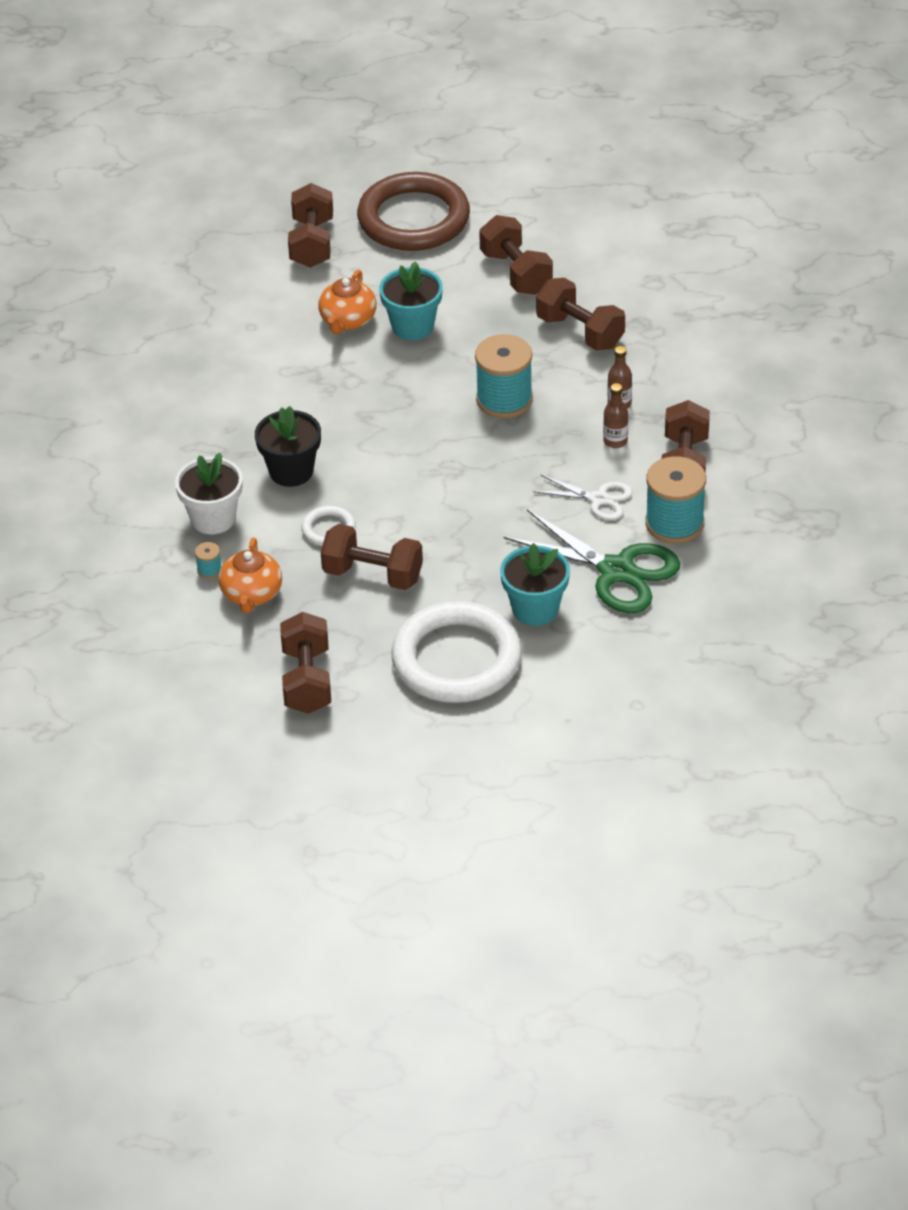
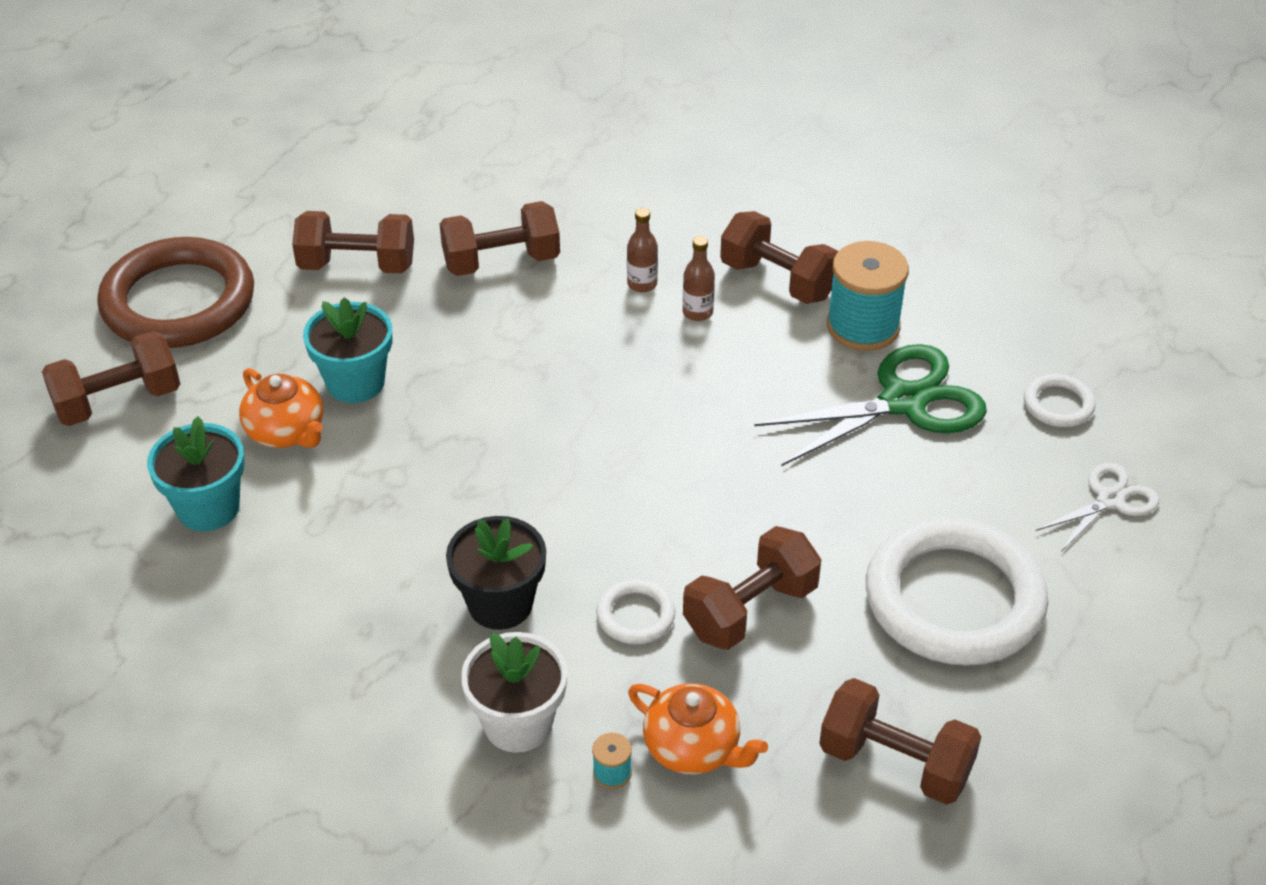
camera: 60 degrees left, 0 degrees up
brown dumbbell [288,183,333,268] -> brown dumbbell turned 60 degrees counterclockwise [42,331,180,426]
turquoise spool [475,334,533,418] -> none
turquoise flower pot [500,543,570,626] -> turquoise flower pot moved to [147,416,245,531]
white scissors [533,475,633,520] -> white scissors moved to [1036,463,1159,552]
none -> white ring [1024,374,1096,427]

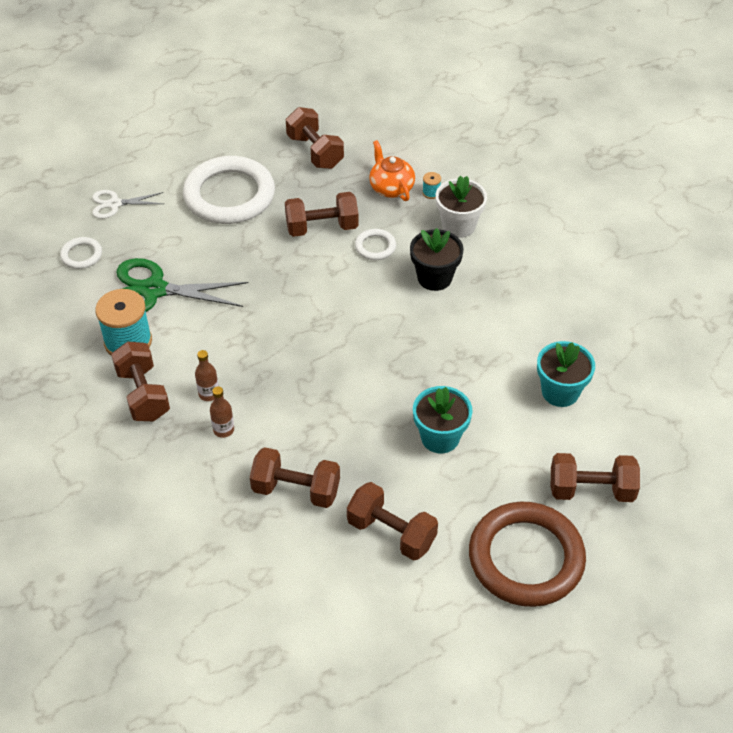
camera: 150 degrees left, 5 degrees up
orange teapot [239,368,323,448] -> none

